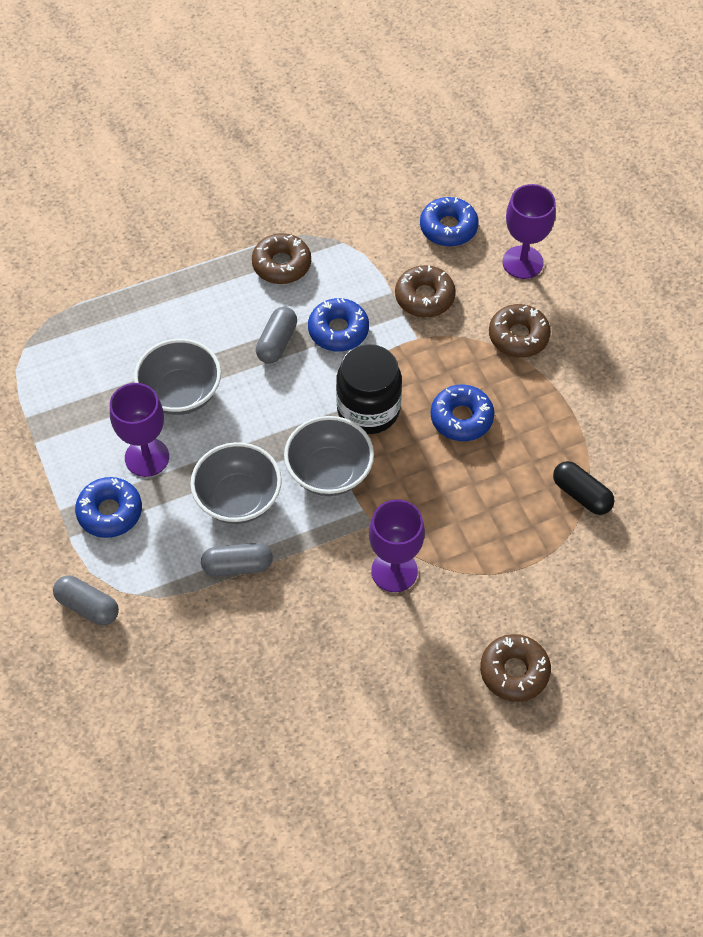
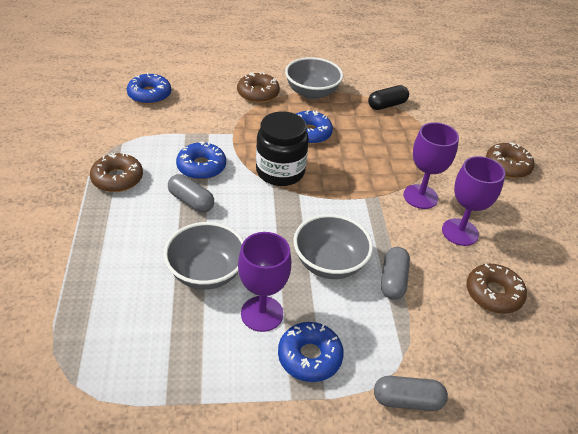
camera: 75 degrees left, 15 degrees down
grey capsule [53,576,119,625] -> grey capsule turned 45 degrees clockwise [374,376,448,411]
grey bowl [284,416,374,496] -> grey bowl moved to [285,57,343,99]
brown donut [395,265,456,317] -> brown donut moved to [467,264,527,314]
purple goblet [502,184,556,279] -> purple goblet moved to [442,156,505,246]

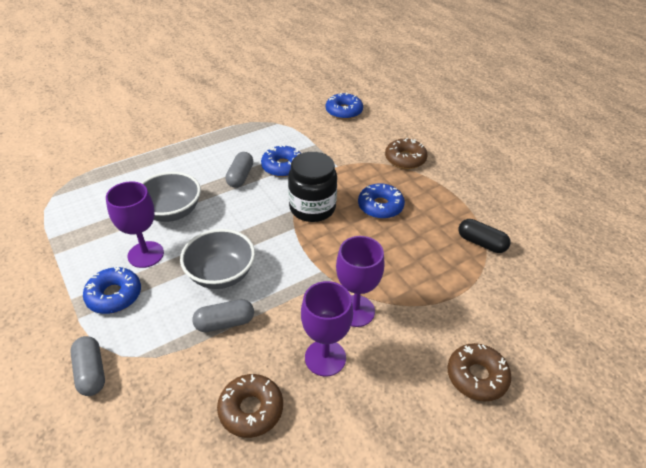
camera: 65 degrees right, 0 degrees up
brown donut [90,153,143,192] -> none
grey bowl [285,57,343,99] -> none

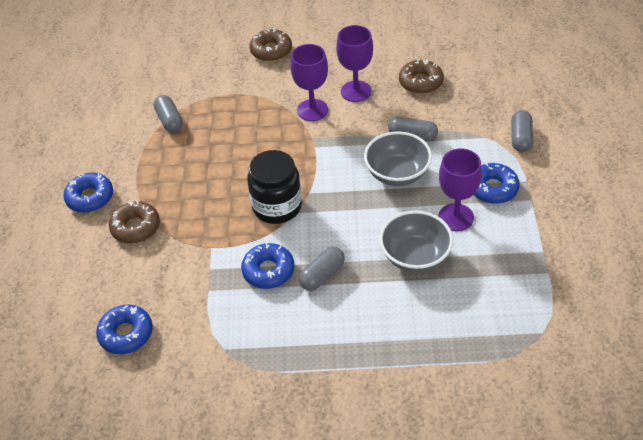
camera: 145 degrees left, 5 degrees up
blue donut [358,183,405,219] -> blue donut moved to [63,173,113,213]
black capsule [459,219,511,253] -> grey capsule [154,95,183,132]

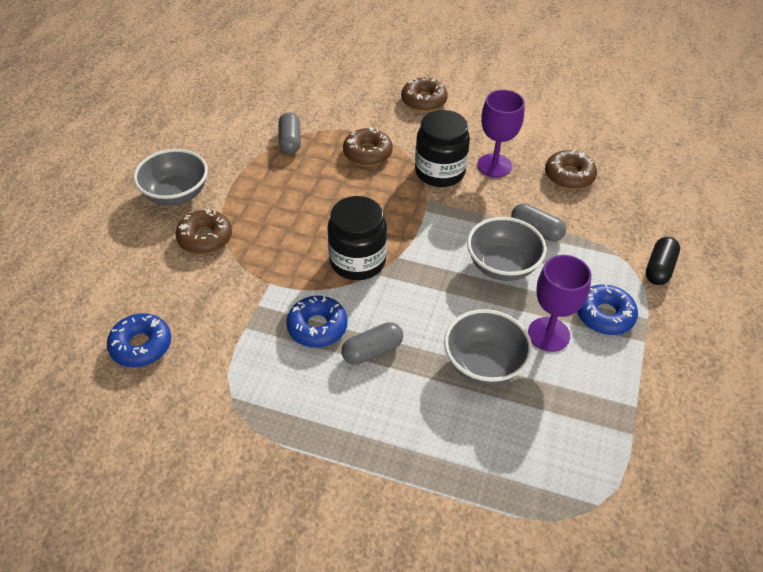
camera: 15 degrees right, 0 degrees up
blue donut [63,173,113,213] -> grey bowl [133,149,208,206]
purple goblet [290,44,328,121] -> black jar [415,110,470,187]
grey capsule [511,110,533,152] -> black capsule [646,237,680,285]
none -> brown donut [343,127,393,166]

